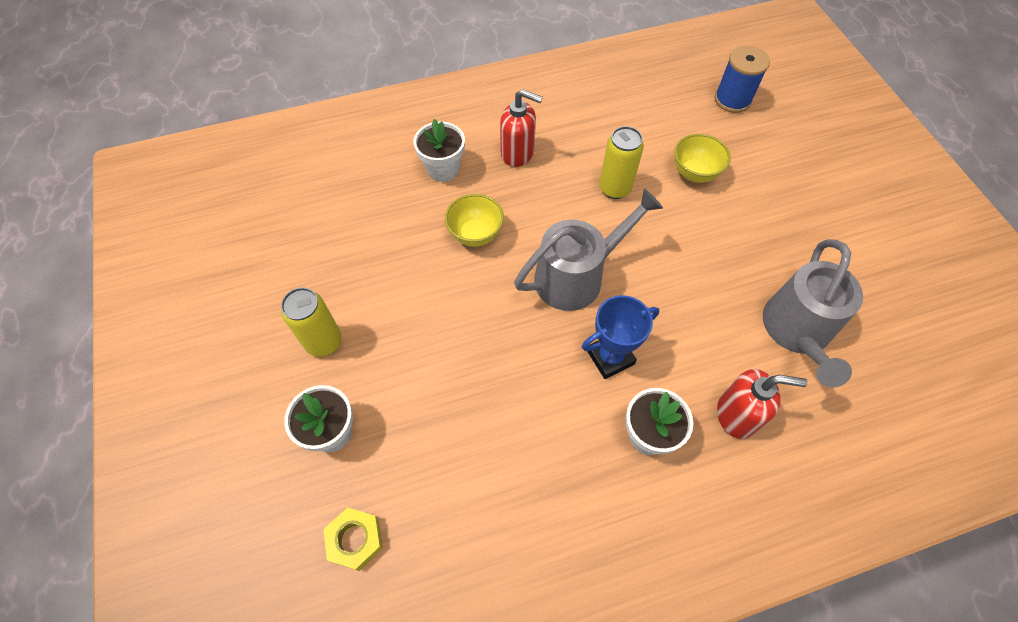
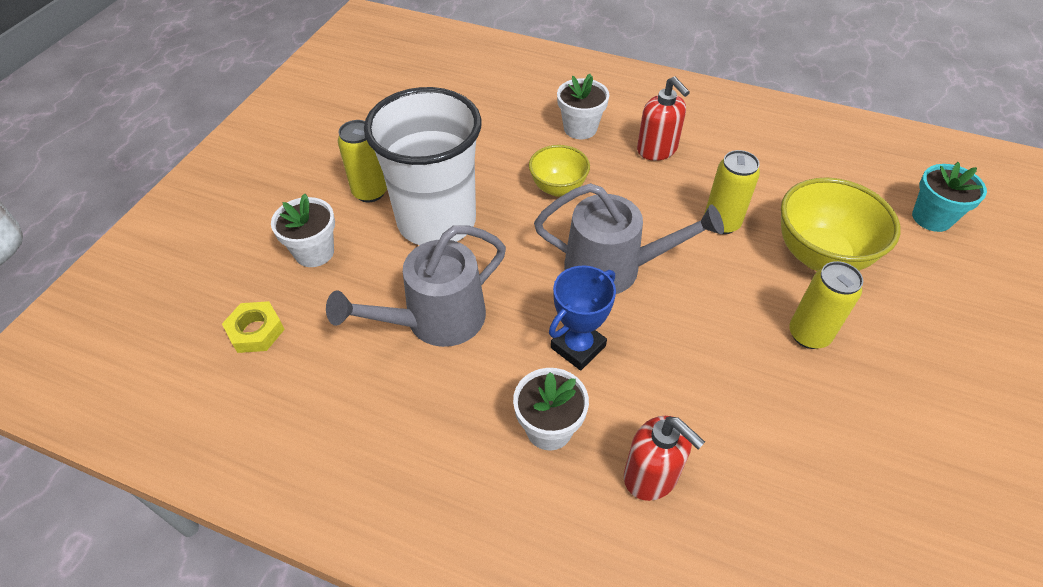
camera: 40 degrees right, 10 degrees down
blue trophy [582,295,659,379] -> blue trophy turned 60 degrees counterclockwise [549,266,616,370]
yellow bowl [674,134,731,183] -> yellow bowl [781,177,901,271], size x1.67
blue spool [715,46,770,113] -> turquoise flower pot [912,162,987,232]
grey watering can [763,239,863,388] -> grey watering can moved to [326,225,506,347]
none -> white cup [364,87,482,245]
none -> yellow can [789,261,863,349]

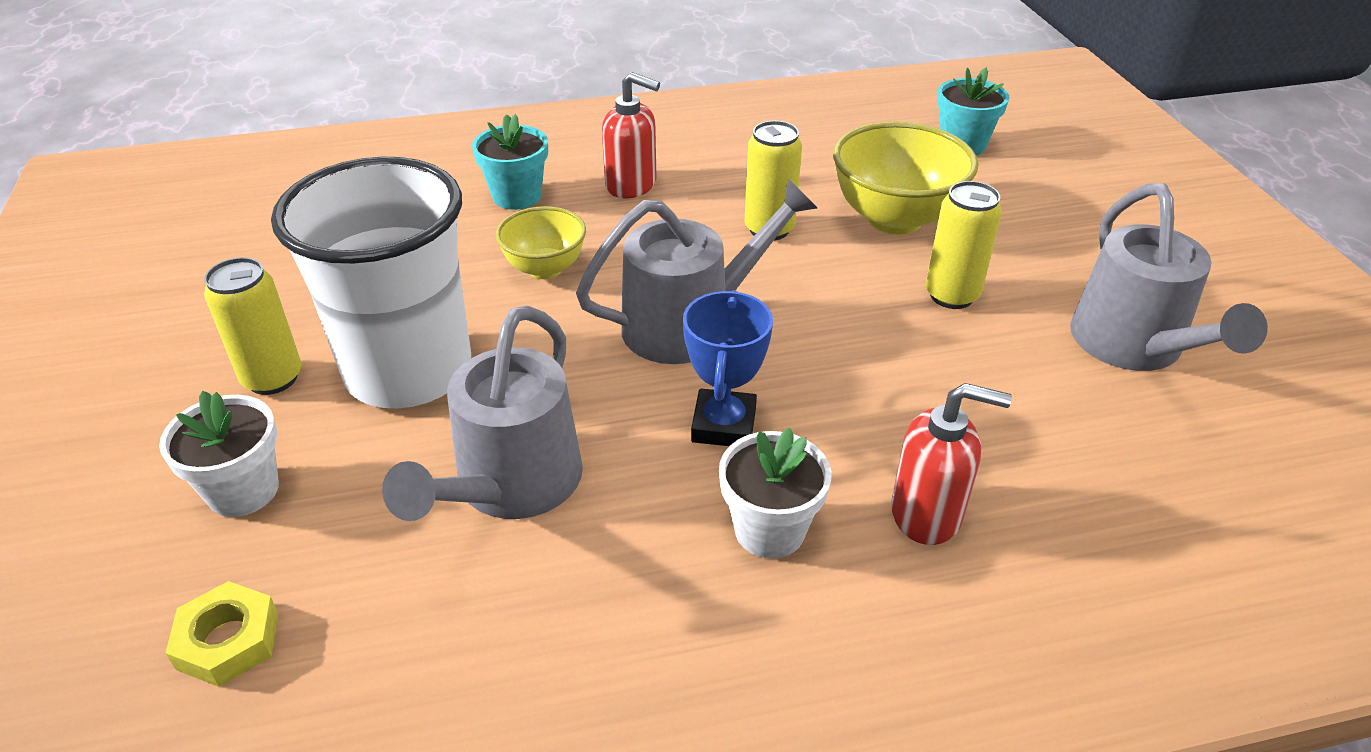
camera: 35 degrees left, 10 degrees down
white flower pot [557,74,609,139] -> turquoise flower pot [472,114,548,210]
none -> grey watering can [1070,183,1268,371]

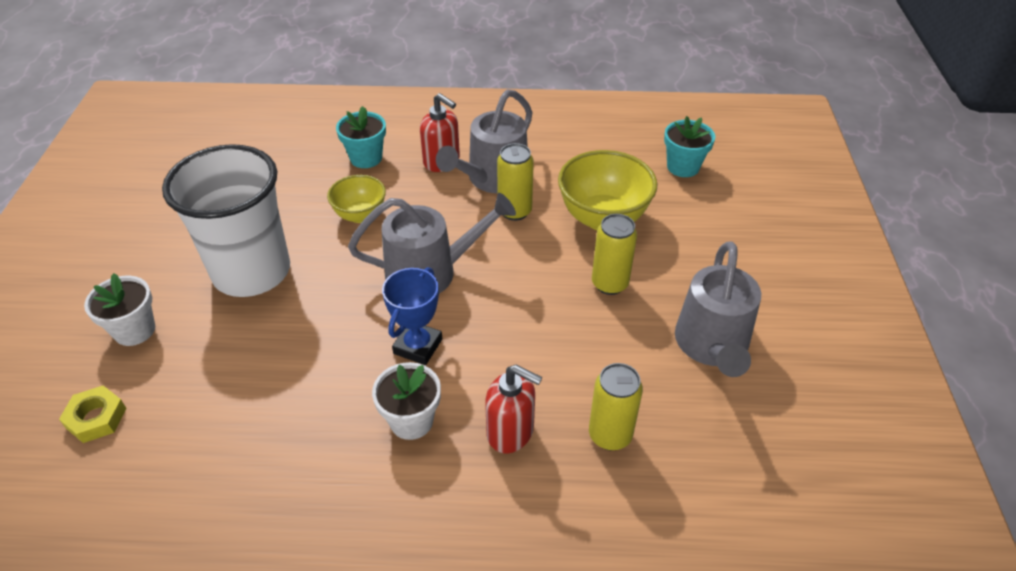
camera: 15 degrees right, 5 degrees up
yellow can [204,257,301,395] -> yellow can moved to [589,363,643,451]
grey watering can [382,306,583,521] -> grey watering can moved to [436,90,533,193]

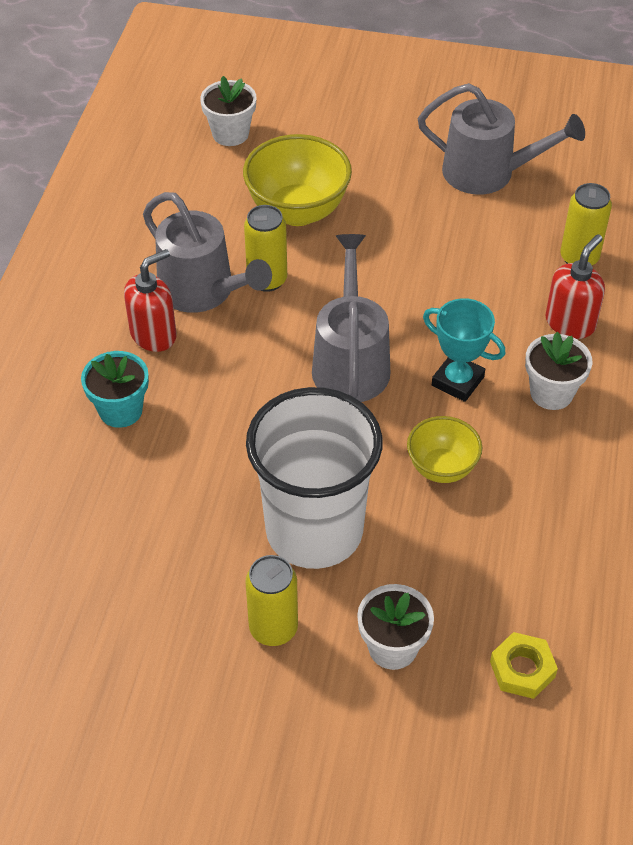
camera: 80 degrees left, 5 degrees up
yellow bowl [327,175,386,223] -> yellow bowl moved to [407,416,482,483]
blue trophy [382,267,442,365] -> turquoise trophy [423,298,506,402]
yellow can [592,214,637,295] -> yellow can moved to [245,555,298,646]
turquoise flower pot [664,116,715,177] -> white flower pot [200,76,256,146]

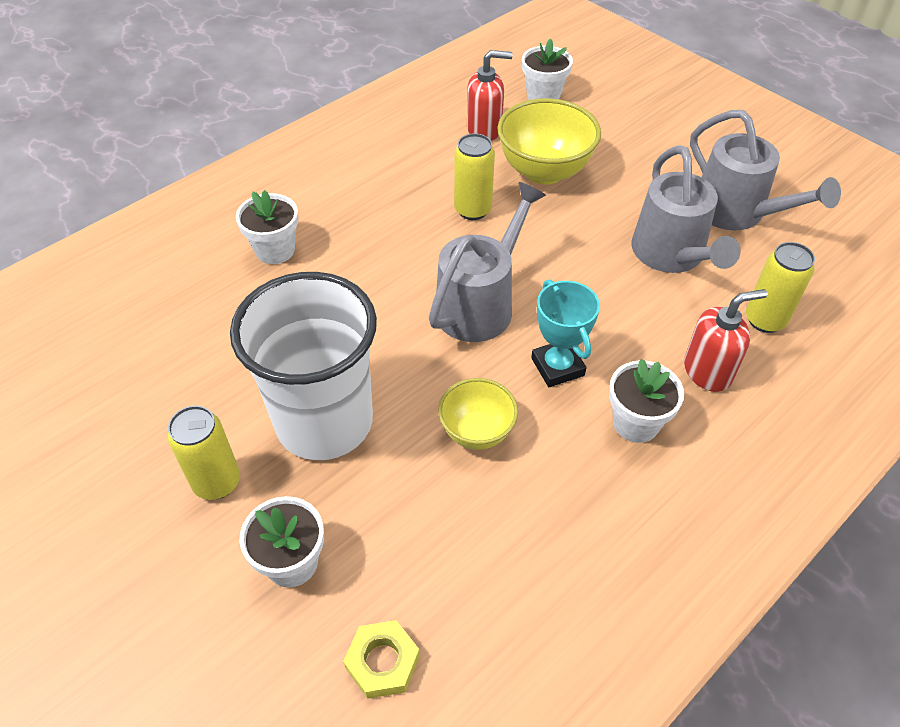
camera: 35 degrees right, 0 degrees up
turquoise flower pot [81,351,149,428] -> white flower pot [236,190,299,264]
red soap dispenser [124,249,176,352] -> red soap dispenser moved to [467,50,513,141]
grey watering can [143,192,272,313] -> grey watering can moved to [631,145,741,273]

